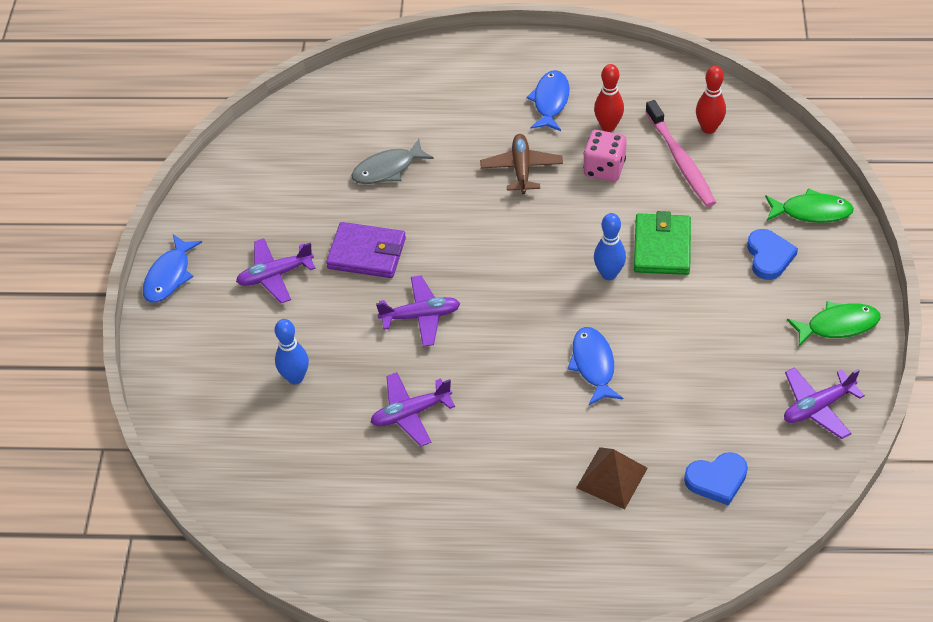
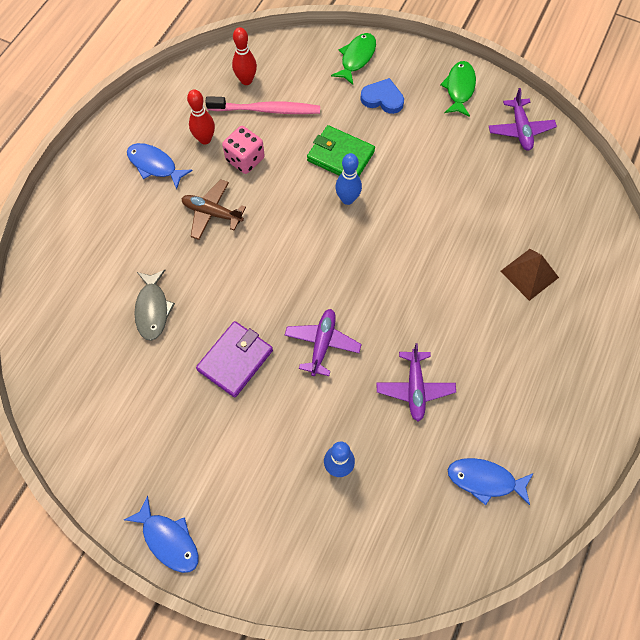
camera: 70 degrees left, 15 degrees up
purple plane [236,238,316,303] -> none
blue fish [567,327,623,405] -> blue fish moved to [448,458,533,505]
blue heart [684,452,748,506] -> none

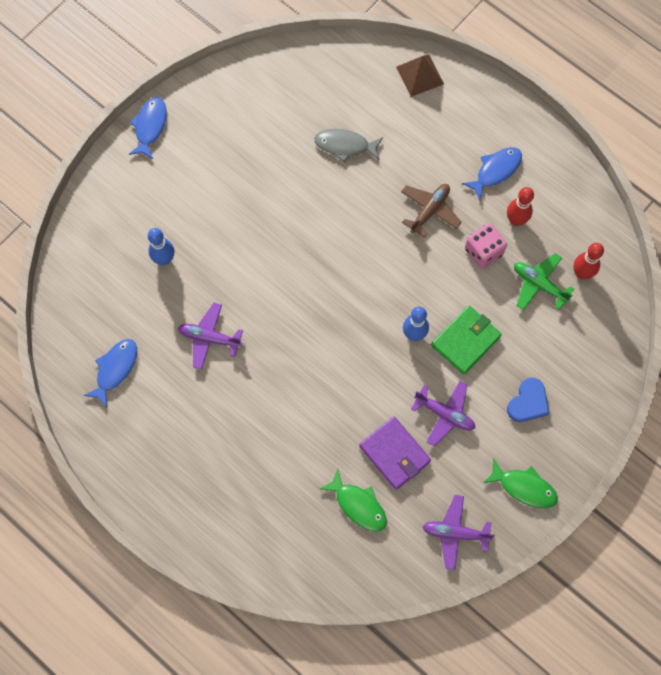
camera: 105 degrees right, 5 degrees up
blue fish [124,495,199,573] -> blue fish turned 135 degrees clockwise [129,97,167,159]
purple wallet [196,321,273,397] -> purple wallet moved to [359,417,431,490]
pink toothbrush [205,96,320,114] -> green plane [514,253,574,310]
purple plane [284,309,362,376] -> purple plane moved to [411,381,475,446]
green fish [331,33,376,85] -> green fish moved to [320,469,387,532]
brown pyramid [500,249,559,301] -> brown pyramid moved to [396,55,444,97]

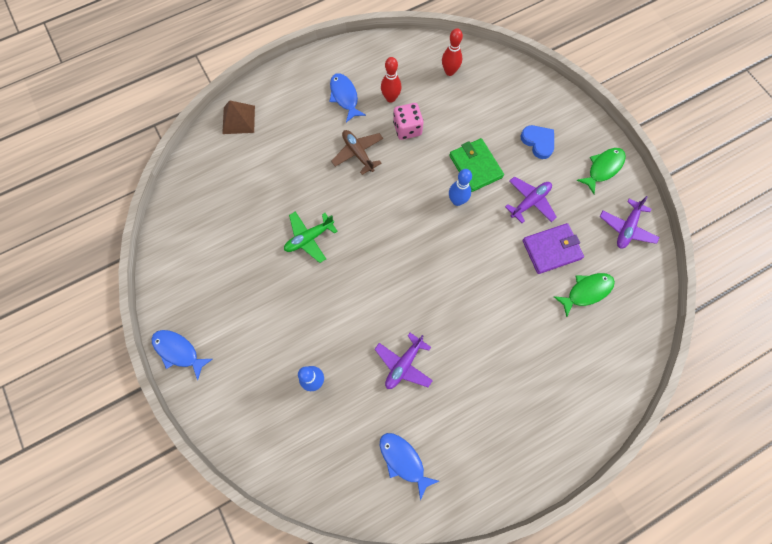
camera: 70 degrees left, 0 degrees up
grey fish [314,129,383,162] -> none
green plane [514,253,574,310] -> green plane moved to [284,211,338,263]

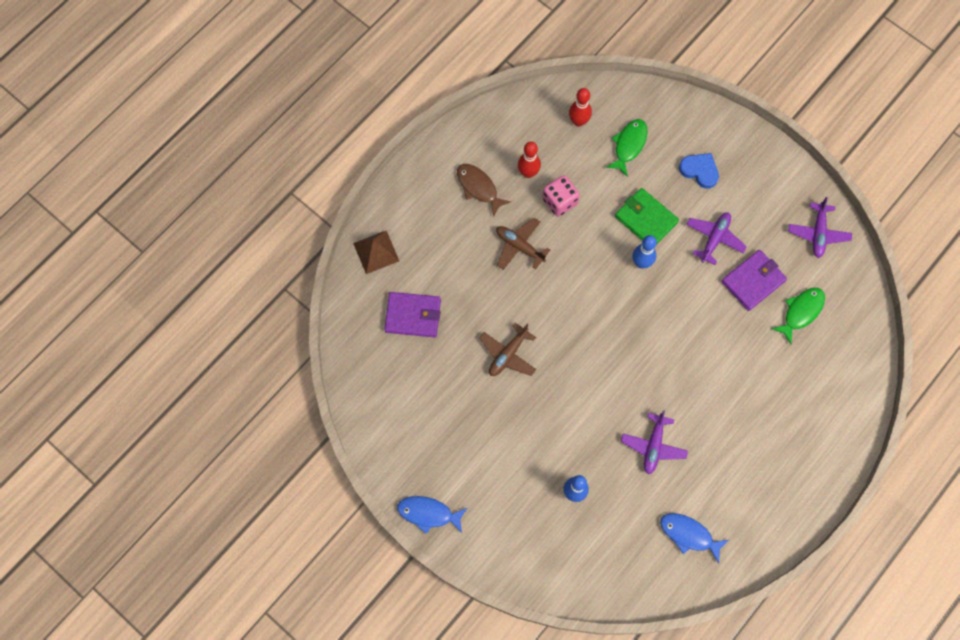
camera: 20 degrees left, 0 degrees up
green plane [284,211,338,263] -> brown plane [479,323,536,376]
blue fish [330,73,366,122] -> brown fish [457,164,511,217]
green fish [577,148,626,194] -> green fish moved to [606,119,648,177]
none -> purple wallet [384,292,441,338]

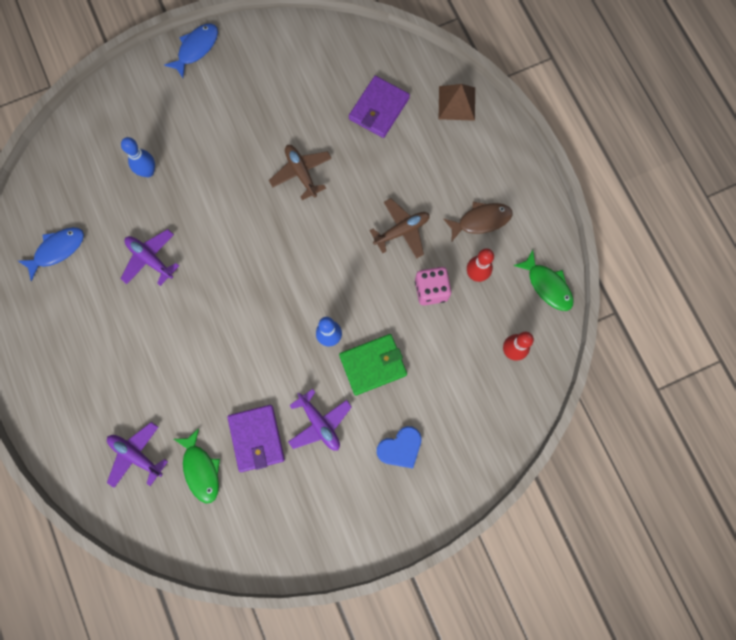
camera: 115 degrees right, 5 degrees up
green fish [606,119,648,177] -> green fish moved to [513,250,574,311]
purple plane [788,197,852,258] -> purple plane moved to [107,422,168,488]

